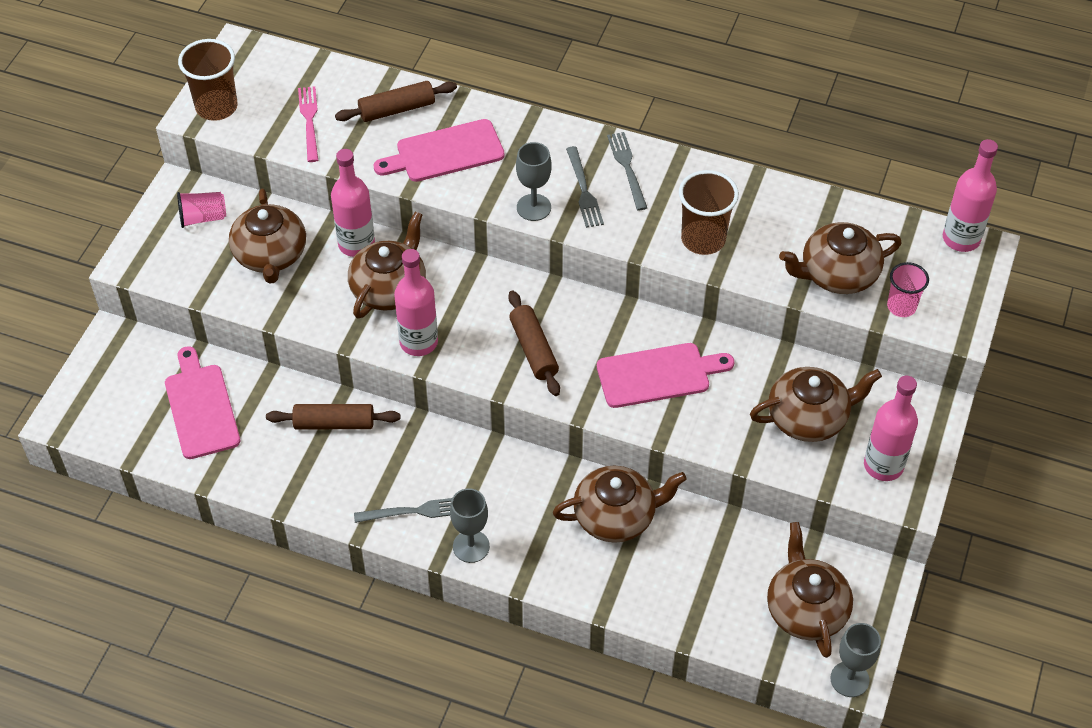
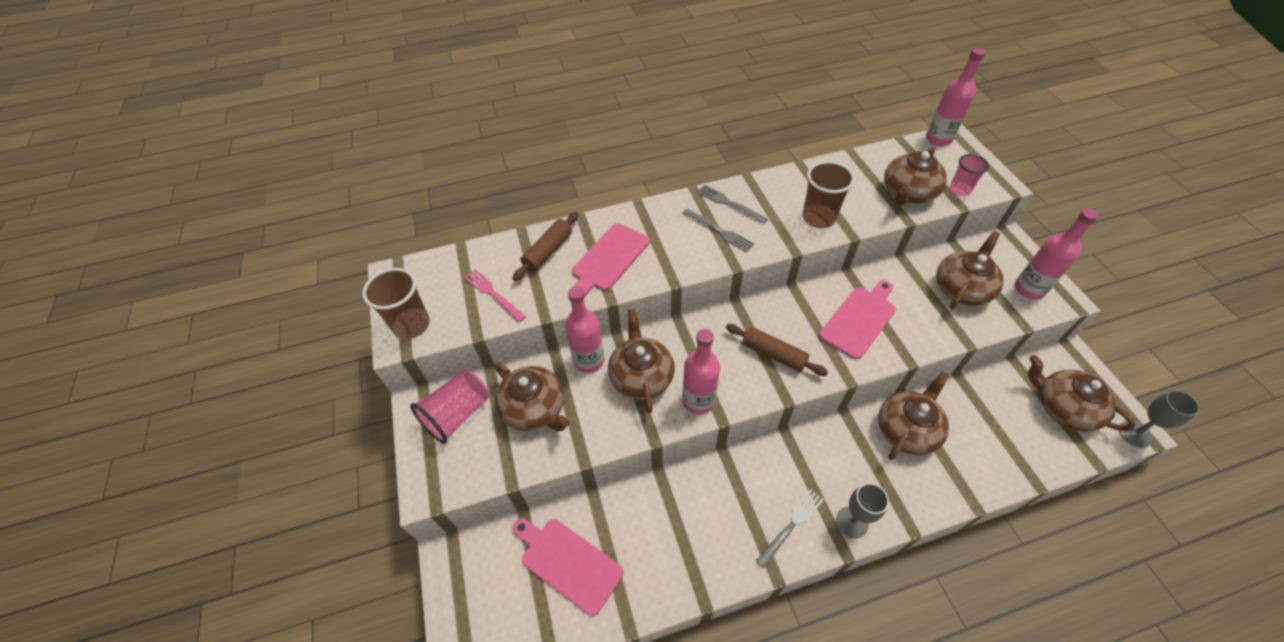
camera: 35 degrees left, 0 degrees up
pink cup [177,192,226,228] -> pink cup [410,370,489,444], size x1.56
brown rolling pin [266,404,400,429] -> none
grey goblet [516,142,551,221] -> none

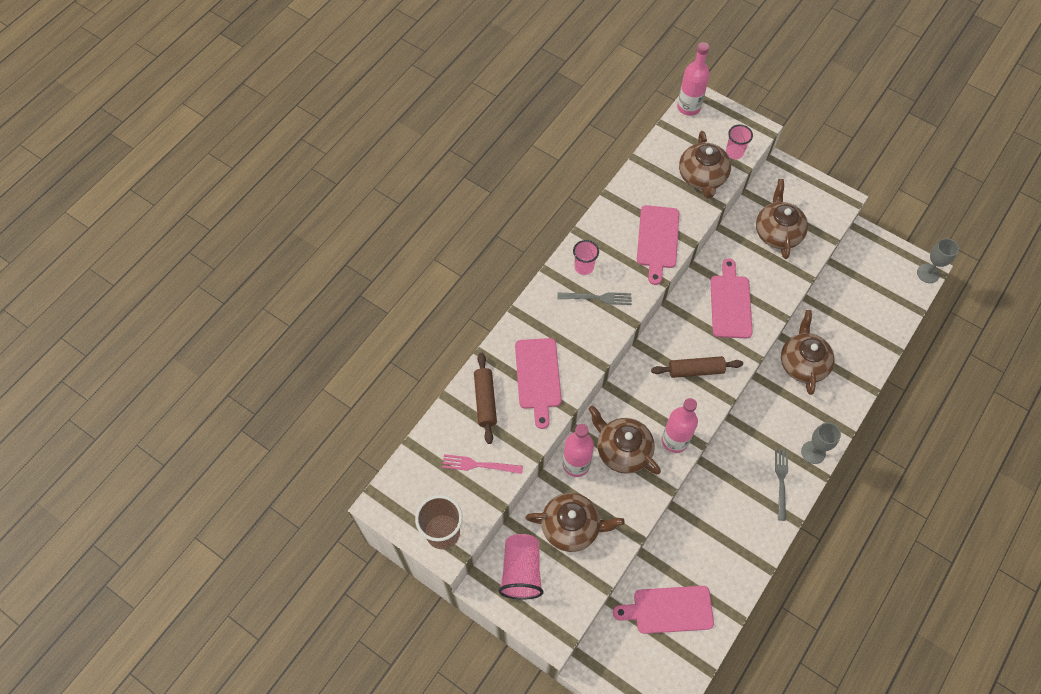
camera: 40 degrees left, 10 degrees up
grey fork [697,185,768,224] -> pink cup [573,240,599,275]
brown cup [802,161,855,228] -> pink cutting board [637,205,679,285]
pink bottle [1015,208,1098,300] -> none
brown teapot [1028,355,1136,432] -> none

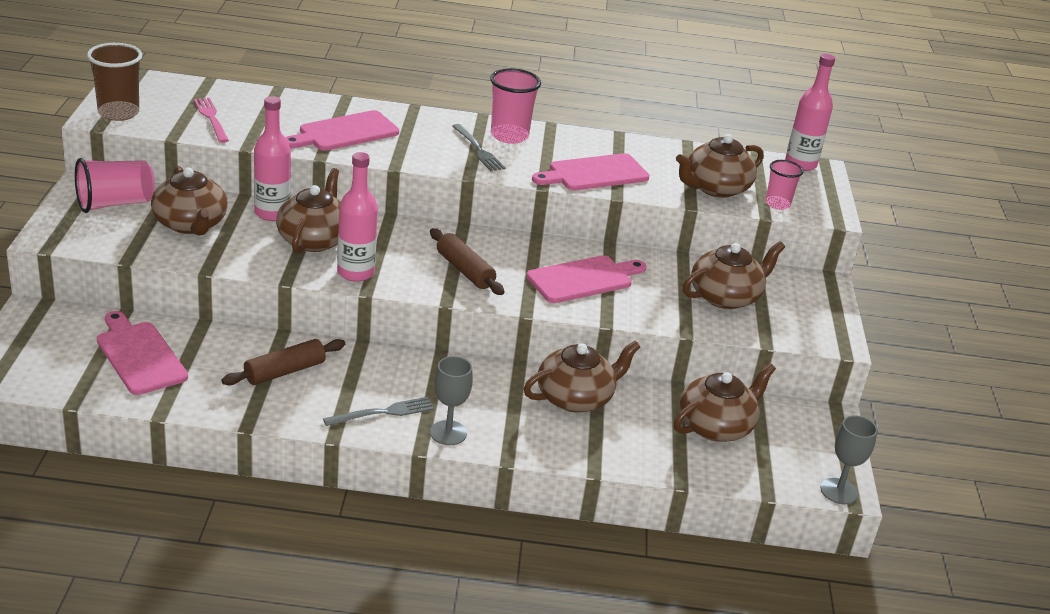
camera: 55 degrees right, 30 degrees down
brown rolling pin [474,353,497,444] -> brown rolling pin moved to [222,339,345,385]
pink cup [573,240,599,275] -> pink cup [490,68,541,144], size x1.56
none -> brown teapot [674,363,776,442]

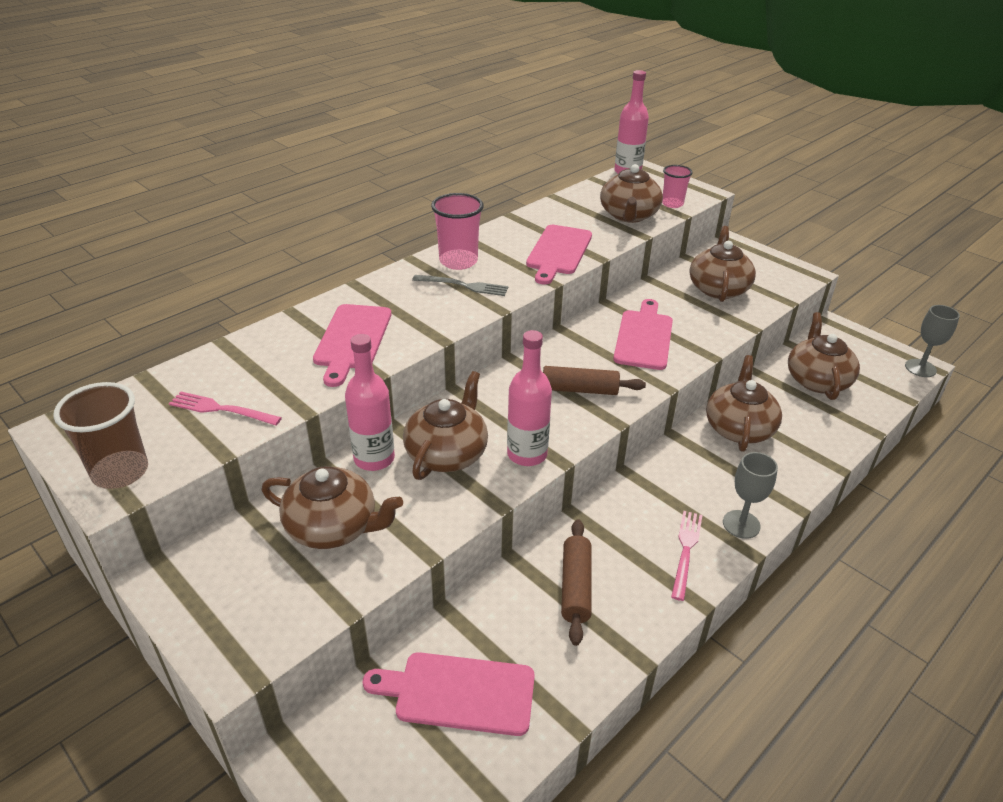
camera: 45 degrees left, 5 degrees up
pink cup [75,158,155,213] -> none
brown teapot [276,168,341,254] -> brown teapot turned 60 degrees clockwise [403,371,488,480]
grey fork [323,397,434,426] -> pink fork [671,511,702,601]

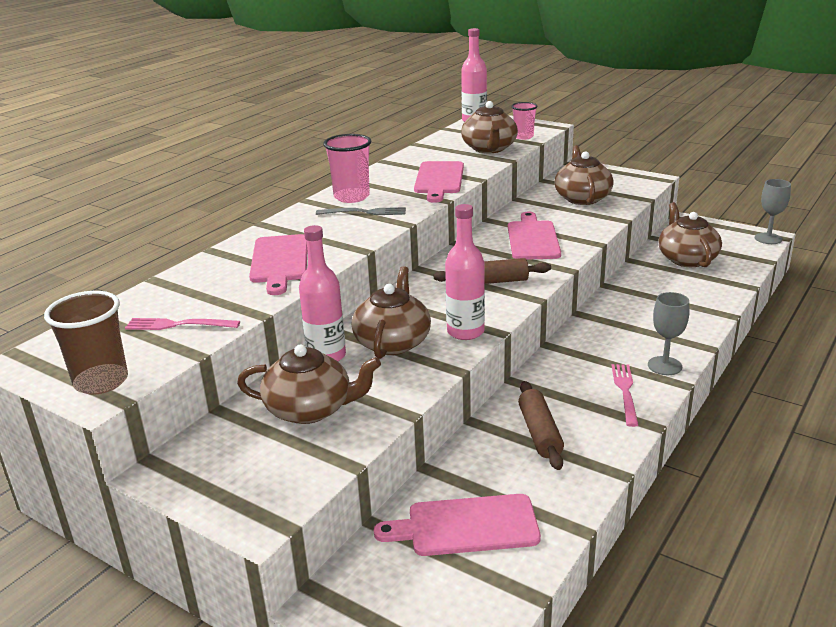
camera: 10 degrees left, 10 degrees down
brown teapot [706,355,782,452] -> none

